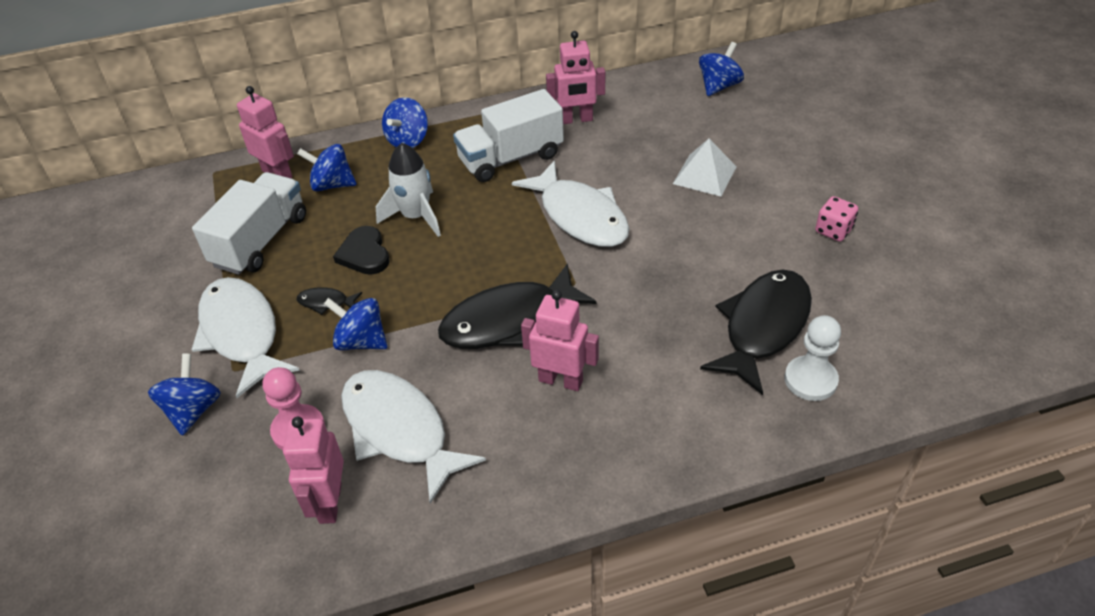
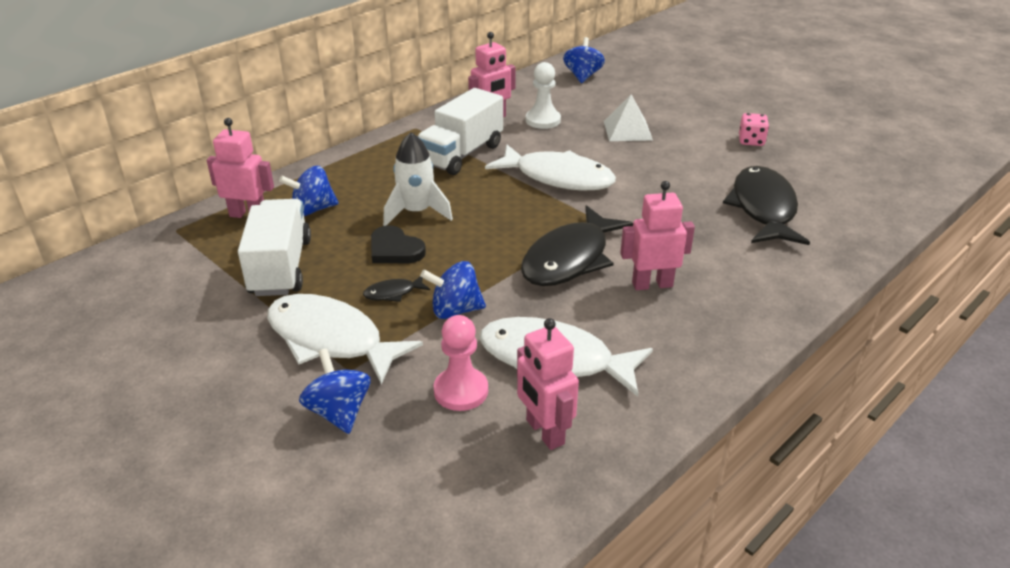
camera: 30 degrees left, 10 degrees down
blue spinning top [382,97,428,148] -> none
white pawn [784,315,841,401] -> white pawn moved to [526,62,561,129]

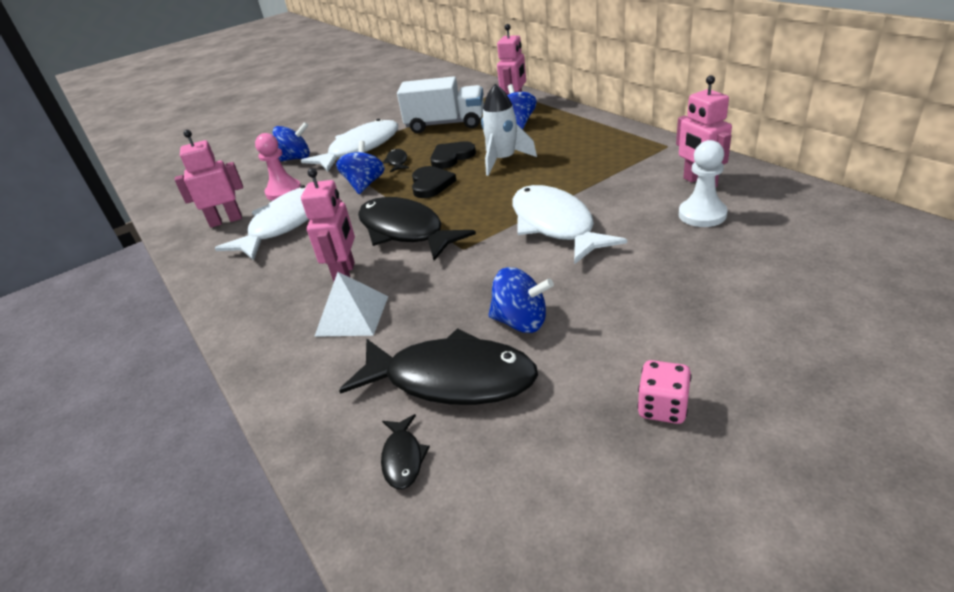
camera: 105 degrees right, 0 degrees up
white truck [417,88,503,175] -> none
white fish [485,144,616,191] -> white fish turned 120 degrees clockwise [512,185,627,264]
blue spinning top [563,37,605,83] -> blue spinning top moved to [489,267,554,333]
white pyramid [604,94,653,141] -> white pyramid moved to [314,272,388,337]
none -> black fish [381,414,430,489]
none -> black heart [412,166,456,198]

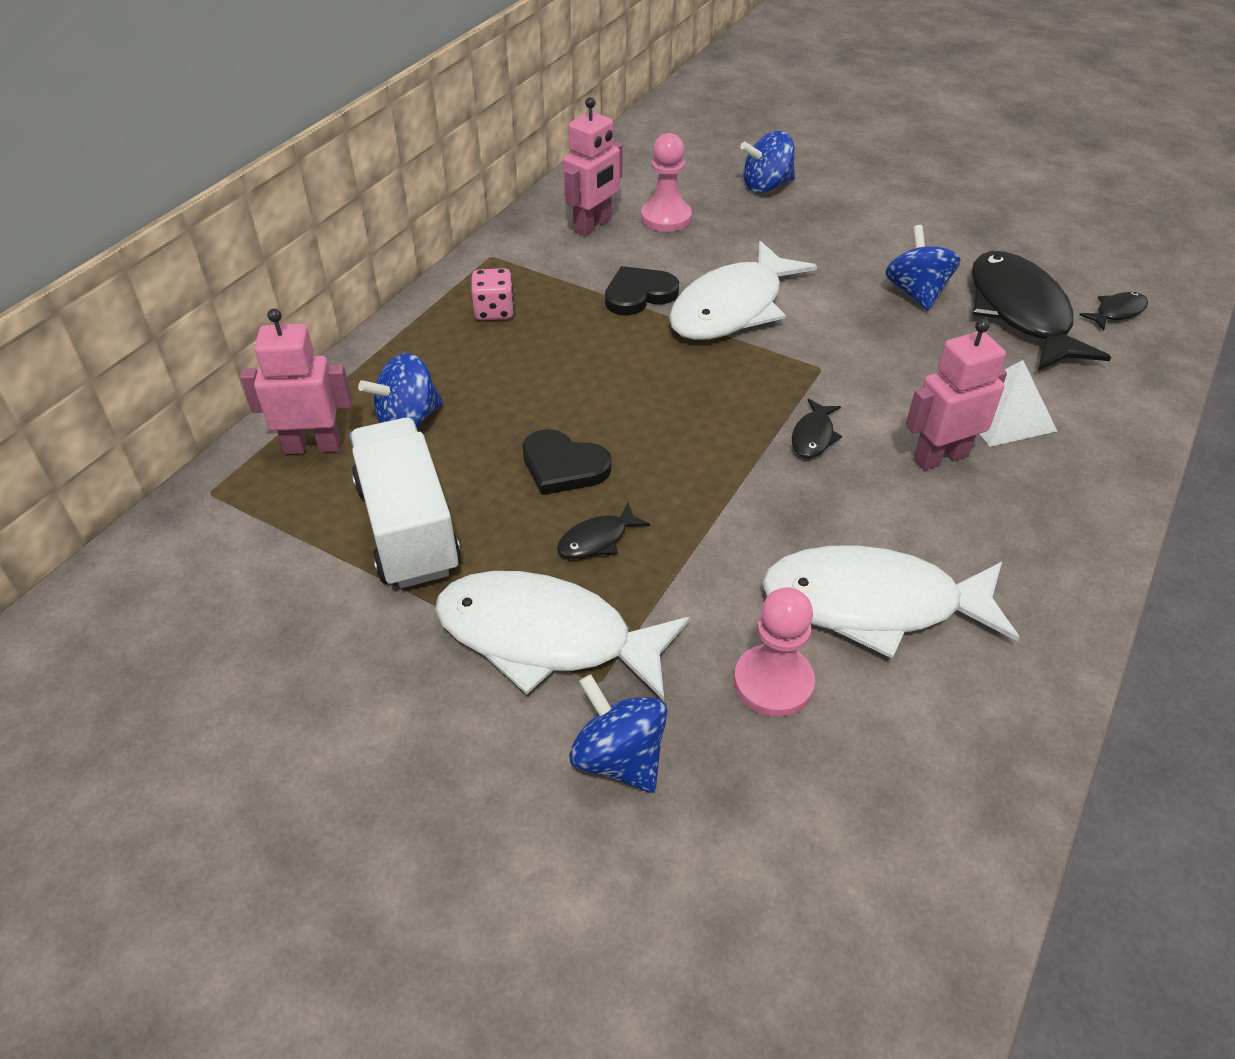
camera: 120 degrees left, 10 degrees up
pink robot [175,130,243,228] -> none
blue spinning top [336,141,385,194] -> blue spinning top moved to [740,131,795,193]
black fish [358,197,476,261] -> black fish [792,399,842,458], size x0.42
black heart [412,166,456,198] -> black heart moved to [605,266,679,315]
white rocket [481,84,537,176] -> none
pink dice [638,360,691,424] -> pink dice moved to [472,268,514,320]
white pawn [679,140,727,227] -> pink pawn [641,133,692,232]

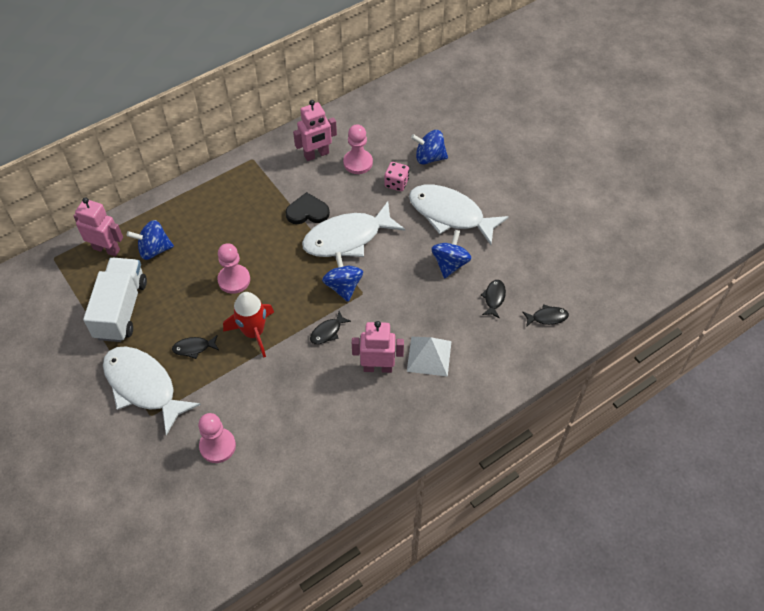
camera: 25 degrees right, 10 degrees up
pink dice [472,268,514,320] -> pink dice moved to [385,162,409,191]
black heart [522,429,612,495] -> none
blue spinning top [569,674,668,793] -> blue spinning top moved to [322,252,363,302]
white fish [762,545,1020,659] -> white fish moved to [409,185,509,245]
black fish [972,251,1111,371] -> black fish [481,280,506,319], size x0.42
none -> pink pawn [217,243,250,294]
none -> red rocket [223,292,274,357]

